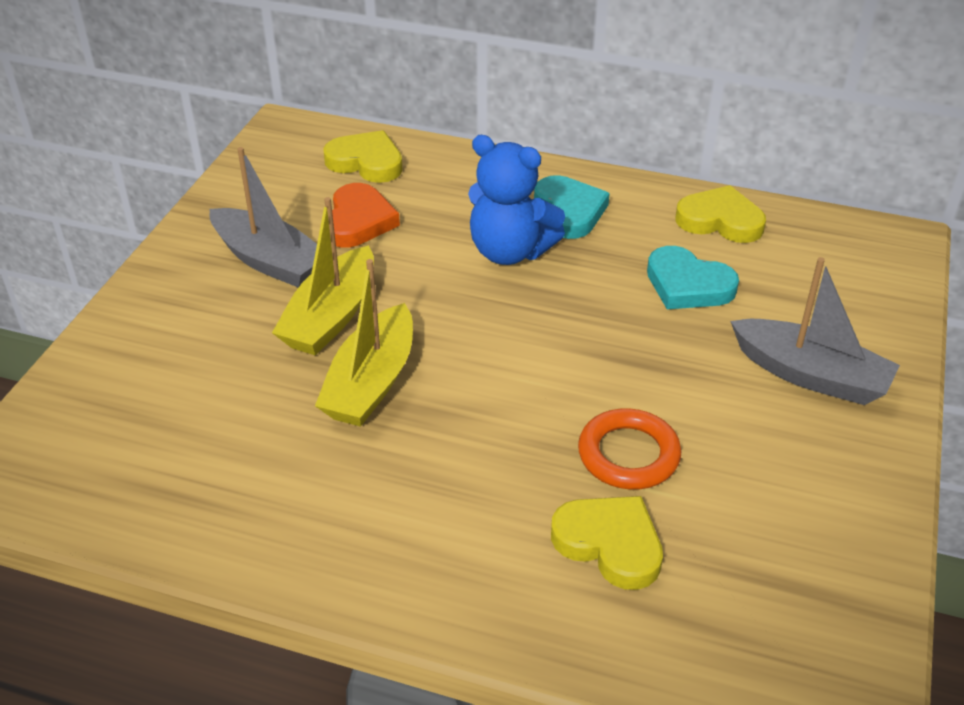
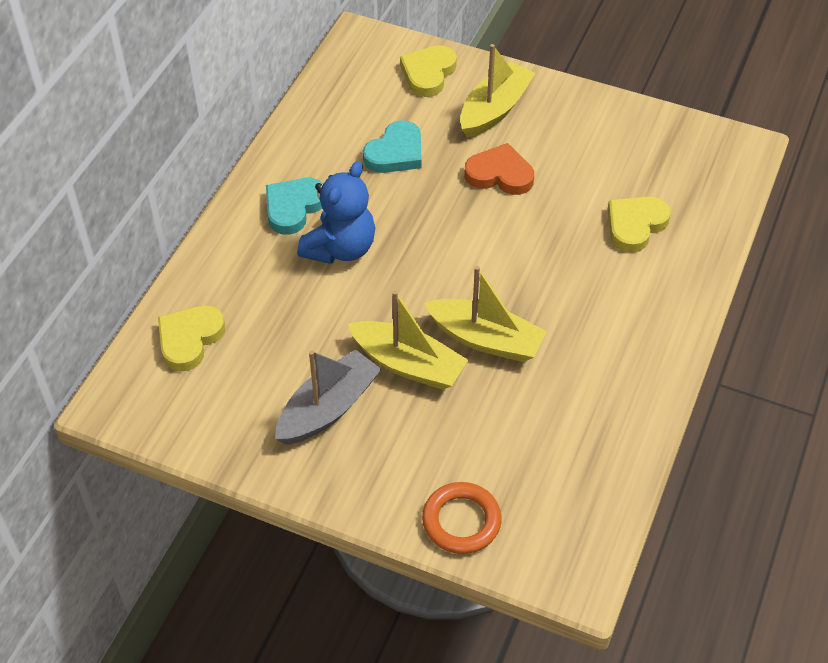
camera: 85 degrees left, 10 degrees up
orange heart [332,183,400,248] -> orange heart moved to [464,143,534,195]
turquoise heart [534,175,610,239] -> turquoise heart turned 45 degrees counterclockwise [266,178,323,235]
orange ring [578,408,681,490] -> orange ring moved to [422,482,502,554]
yellow heart [675,185,766,243] -> yellow heart moved to [400,45,457,97]
grey boat [730,257,900,405] -> yellow boat [460,44,536,138]

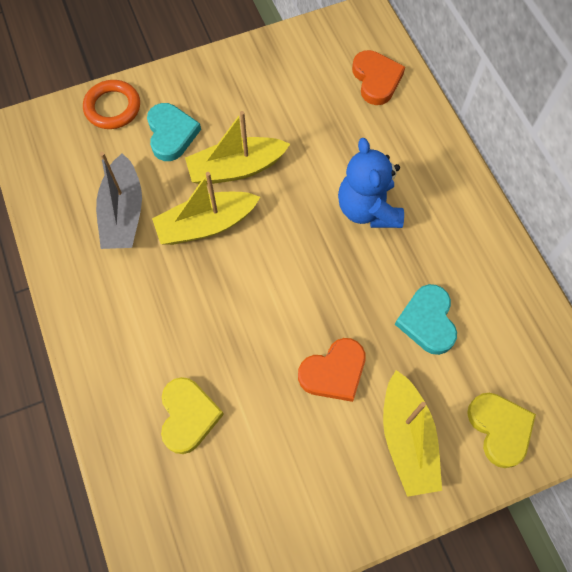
camera: 135 degrees right, 15 degrees up
yellow heart [158,305,225,371] -> orange heart [352,50,405,105]
turquoise heart [266,178,323,235] -> turquoise heart moved to [147,103,201,161]
grey boat [275,349,381,445] -> grey boat moved to [96,152,142,249]

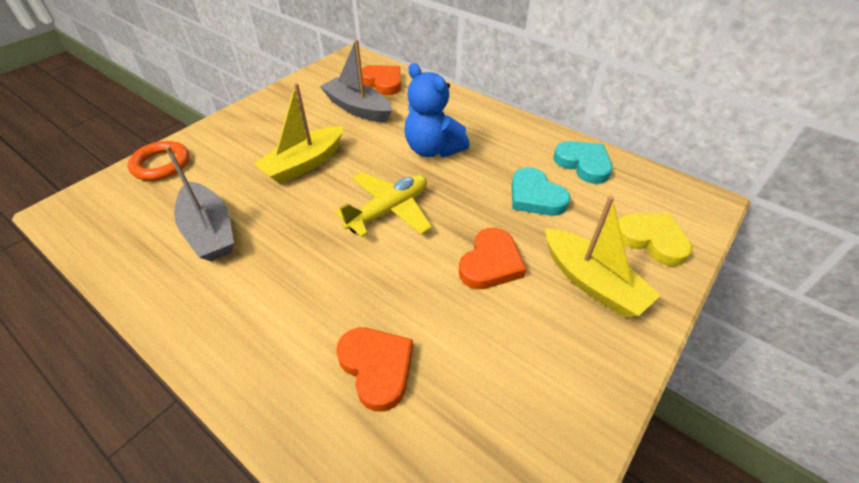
camera: 30 degrees left, 20 degrees down
turquoise heart [147,103,201,161] -> turquoise heart moved to [553,141,612,184]
yellow boat [152,172,260,245] -> none
yellow heart [161,377,224,454] -> orange heart [336,328,413,412]
none -> grey boat [320,39,392,122]
none -> yellow plane [335,172,432,237]

